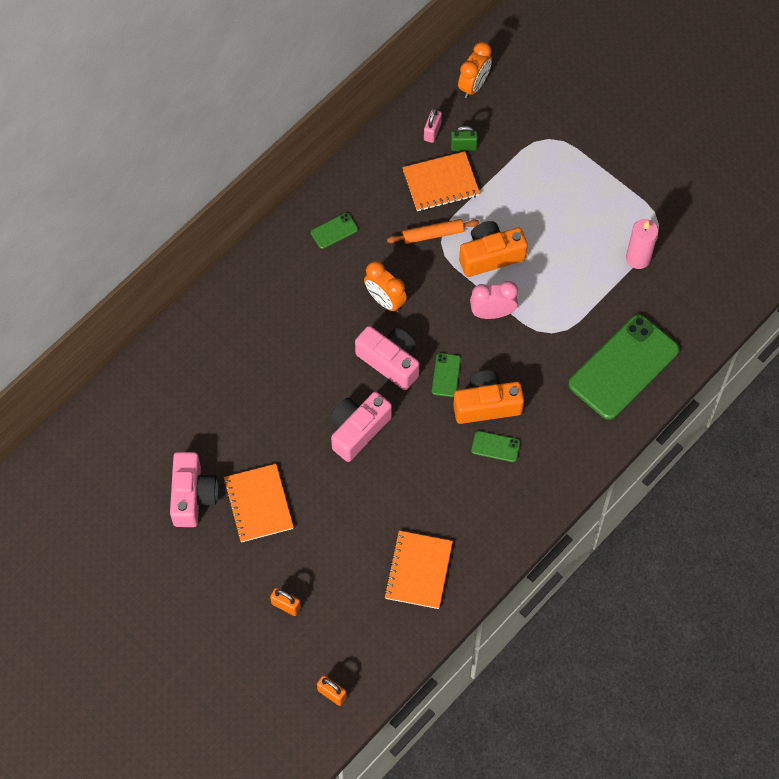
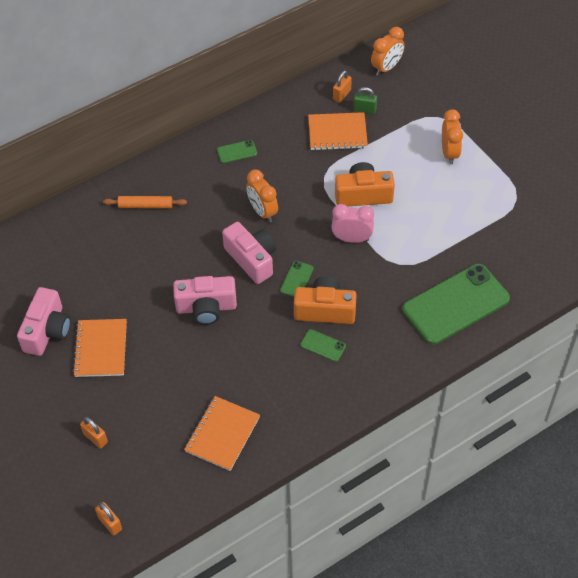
camera: 15 degrees right, 10 degrees down
pink camera [330,392,392,462] -> pink camera turned 150 degrees counterclockwise [173,276,237,325]
orange rolling pin [387,219,480,244] -> orange rolling pin moved to [103,196,187,208]
pink padlock [424,108,442,143] -> orange padlock [333,71,352,103]
pink candle [626,219,658,269] -> none
none -> orange clock [442,109,463,164]

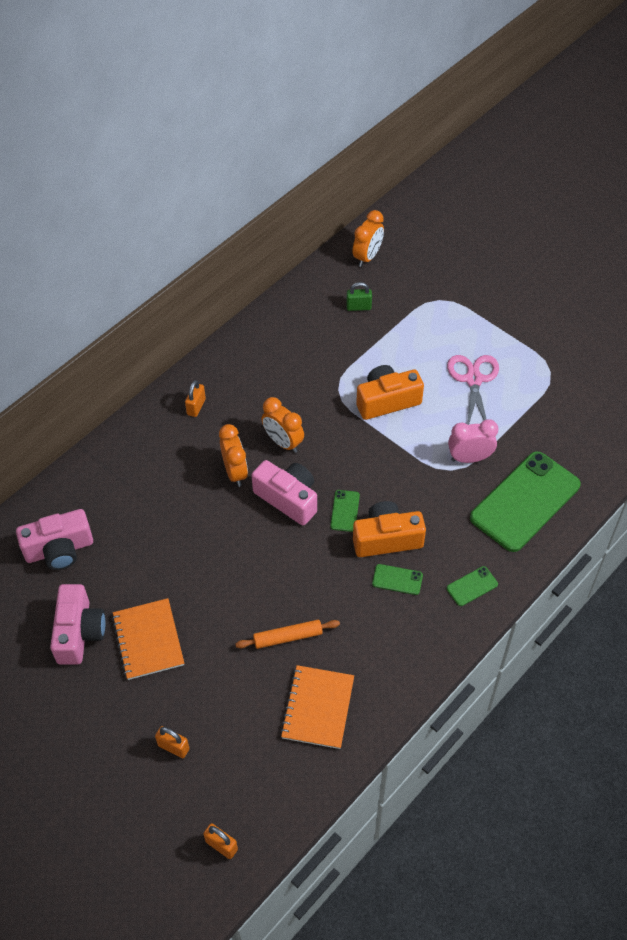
camera: 15 degrees left, 0 degrees up
orange rolling pin [103,196,187,208] -> orange rolling pin moved to [235,620,340,649]
pink camera [173,276,237,325] -> pink camera moved to [16,509,93,570]
green phone [217,140,257,163] -> green phone moved to [446,566,498,606]
orange notebook [308,112,368,151] -> none
pink clock [331,204,374,243] -> pink clock moved to [448,419,498,463]
orange padlock [333,71,352,103] -> orange padlock moved to [185,380,206,417]
orange clock [442,109,463,164] -> orange clock moved to [219,424,248,487]
none -> pink scissors [447,355,499,425]

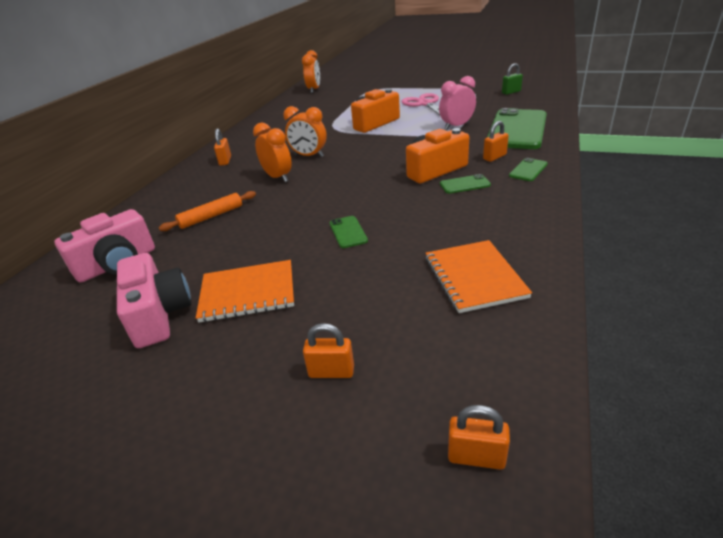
camera: 20 degrees left, 20 degrees down
orange notebook [112,598,184,680] -> orange notebook turned 60 degrees counterclockwise [196,260,294,323]
orange rolling pin [235,620,340,649] -> orange rolling pin moved to [159,191,256,231]
pink camera [251,460,317,525] -> none
green phone [330,490,360,532] -> green phone moved to [329,216,368,248]
green padlock [346,282,372,311] -> green padlock moved to [502,63,523,95]
none -> orange padlock [483,121,509,162]

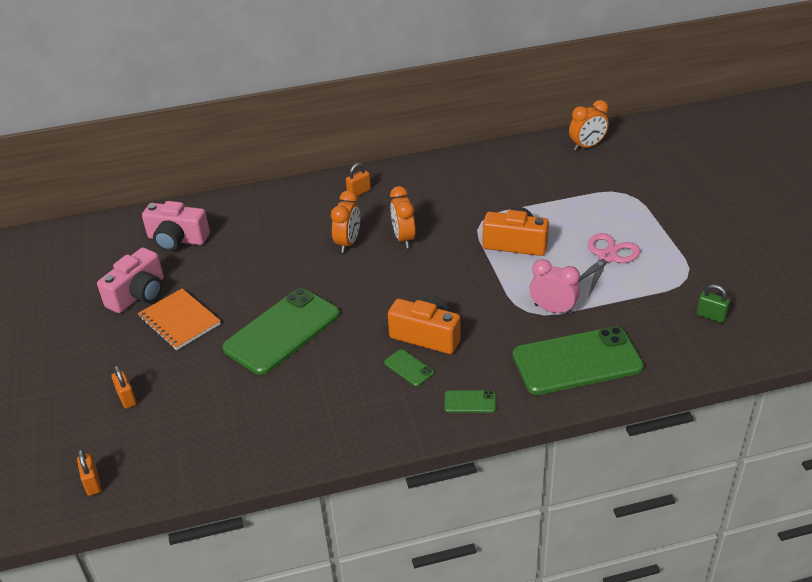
camera: 55 degrees right, 5 degrees up
orange rolling pin [159,191,256,231] -> none
green phone [329,216,368,248] -> green phone [222,288,340,375], size x2.44
orange notebook [425,240,532,313] -> none
orange padlock [483,121,509,162] -> none

